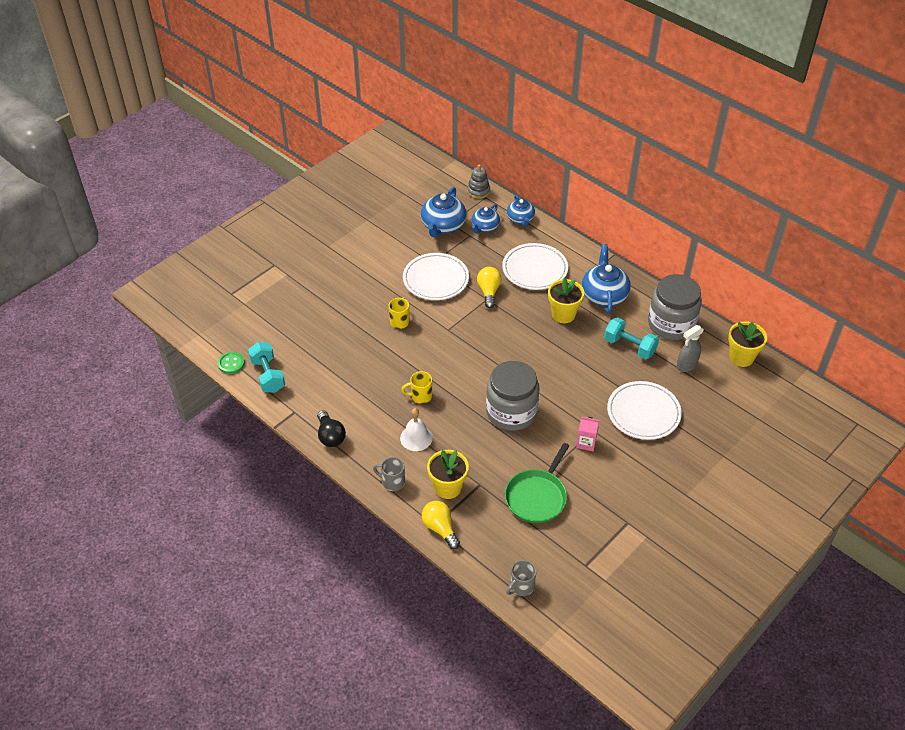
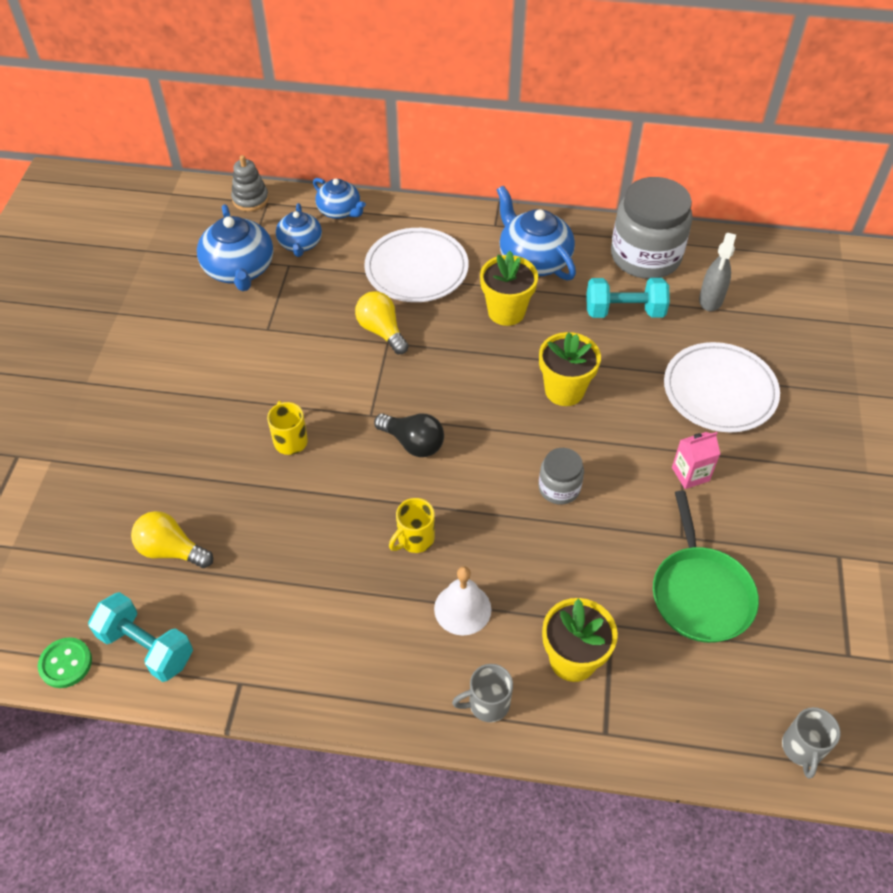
camera: 35 degrees left, 5 degrees up
black light bulb [317,410,346,447] -> black light bulb moved to [374,413,444,457]
white plate [403,253,469,300] -> none
yellow light bulb [422,501,460,549] -> yellow light bulb moved to [131,511,213,568]
grey jar [486,361,540,431] -> grey jar [539,448,584,505], size x0.50
yellow flower pot [728,321,767,367] -> yellow flower pot moved to [539,332,601,406]

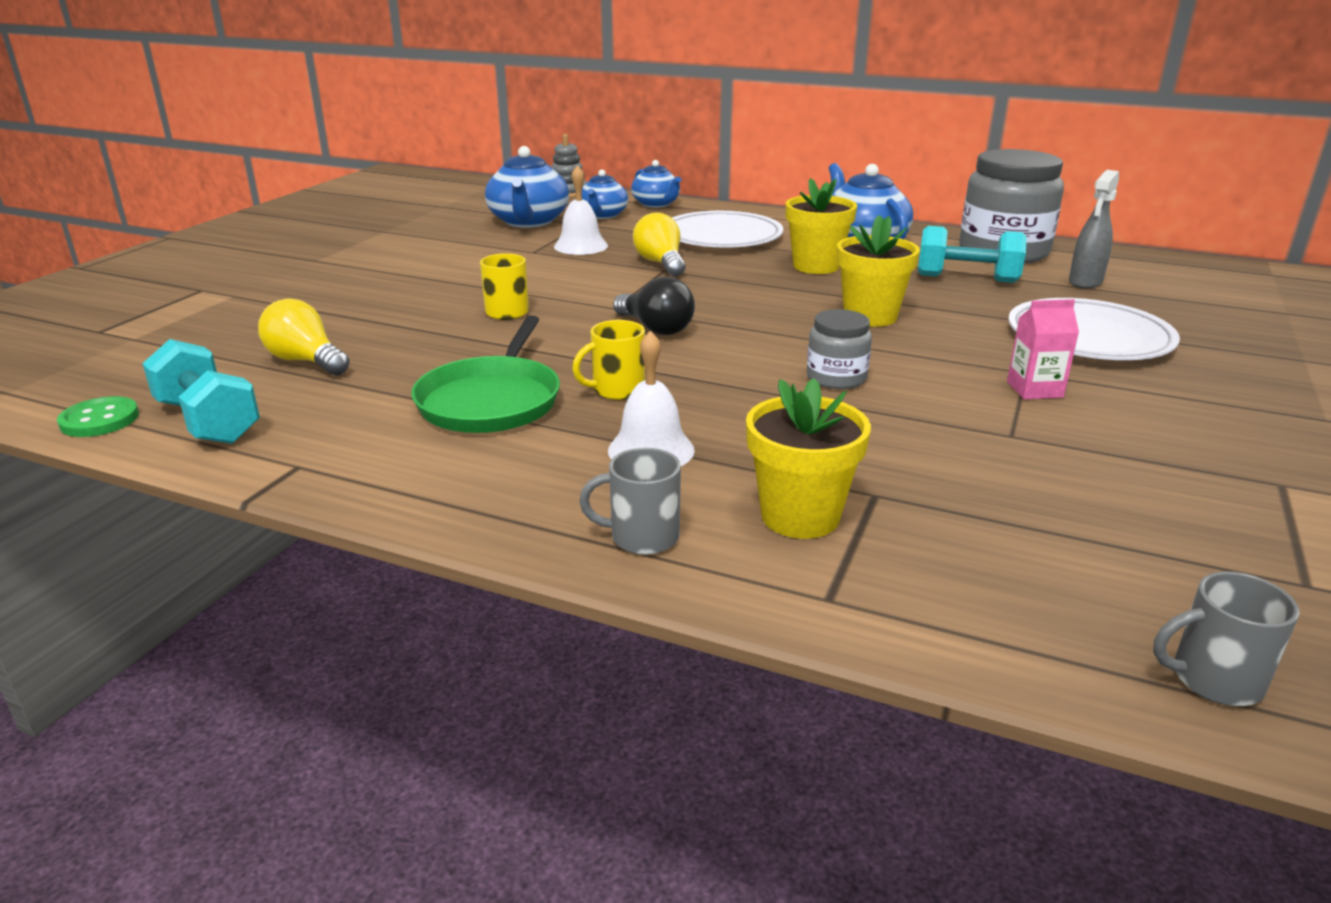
camera: 15 degrees right, 25 degrees down
green pan [653,490,759,643] -> green pan moved to [411,316,560,433]
grey mug [782,707,841,779] -> grey mug turned 60 degrees clockwise [1153,571,1300,706]
none -> white bell [554,165,608,255]

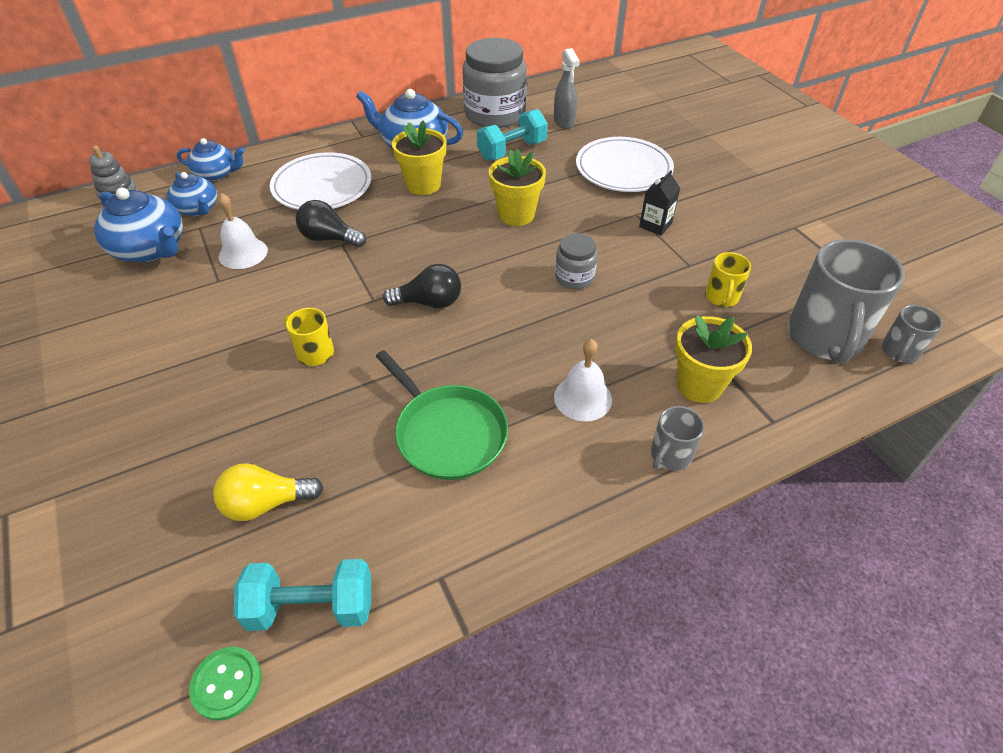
camera: 50 degrees left, 20 degrees up
yellow mug [572,320,645,400] -> yellow mug moved to [705,252,751,308]
yellow light bulb [633,212,685,277] -> black light bulb [296,200,366,247]
pink carton [1007,299,1079,399] -> black carton [639,170,680,236]
none -> grey mug [788,239,905,364]

